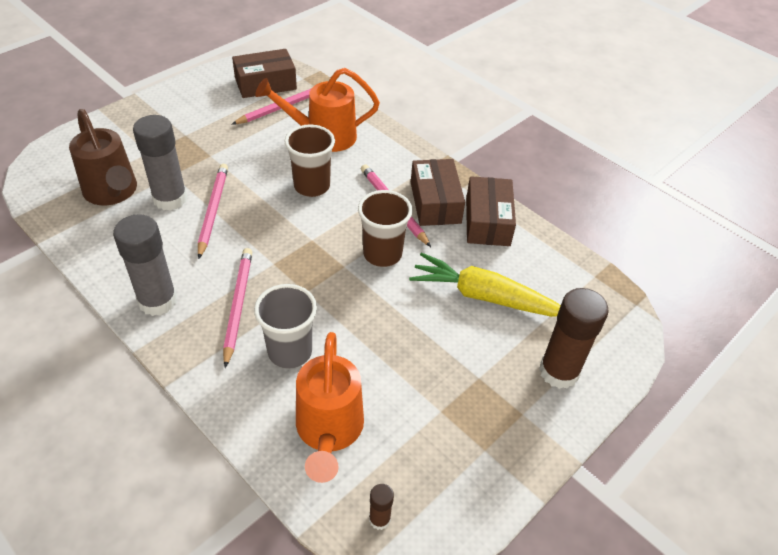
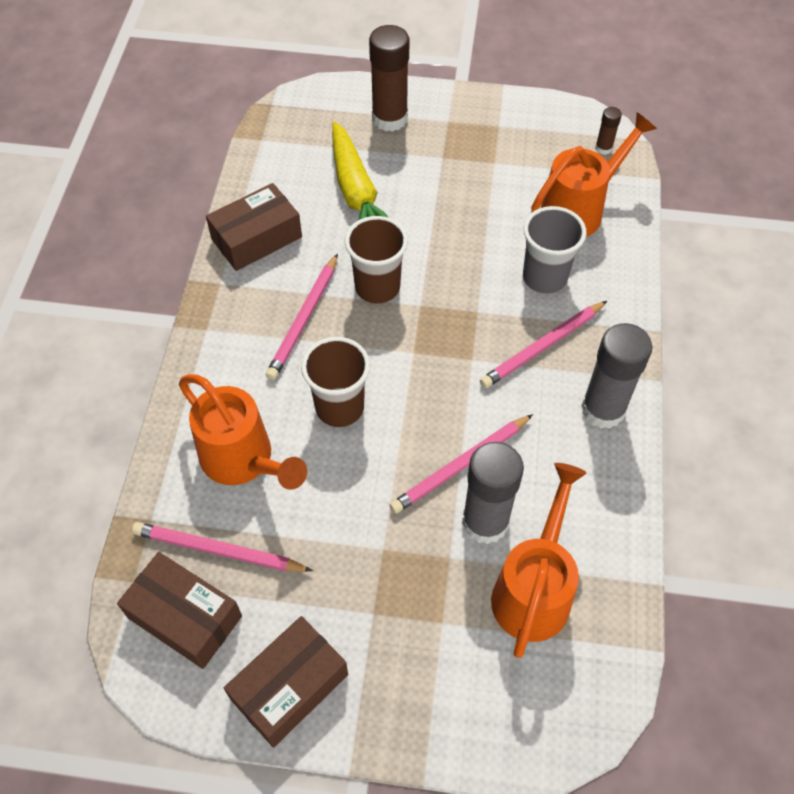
camera: 125 degrees left, 10 degrees up
brown watering can [69,109,137,205] -> orange watering can [491,463,586,658]
brown box [411,159,465,226] -> brown box moved to [224,616,348,748]

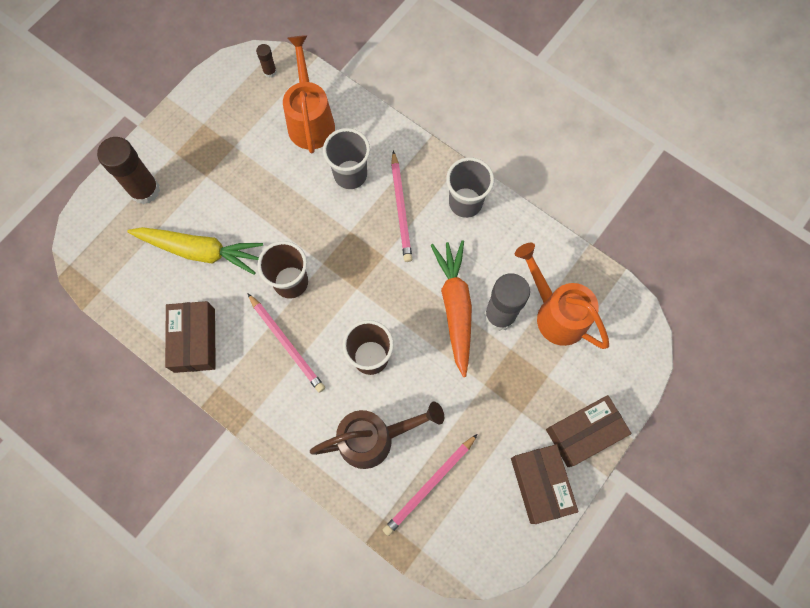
camera: 60 degrees left, 15 degrees up
brown box [117,552,242,669] -> brown box moved to [546,395,631,467]
orange watering can [179,374,307,490] -> brown watering can [310,402,444,469]
pink pencil [389,414,533,514] -> orange carrot [431,240,472,377]
grey glue stick [581,323,652,429] -> grey cup [446,157,494,218]

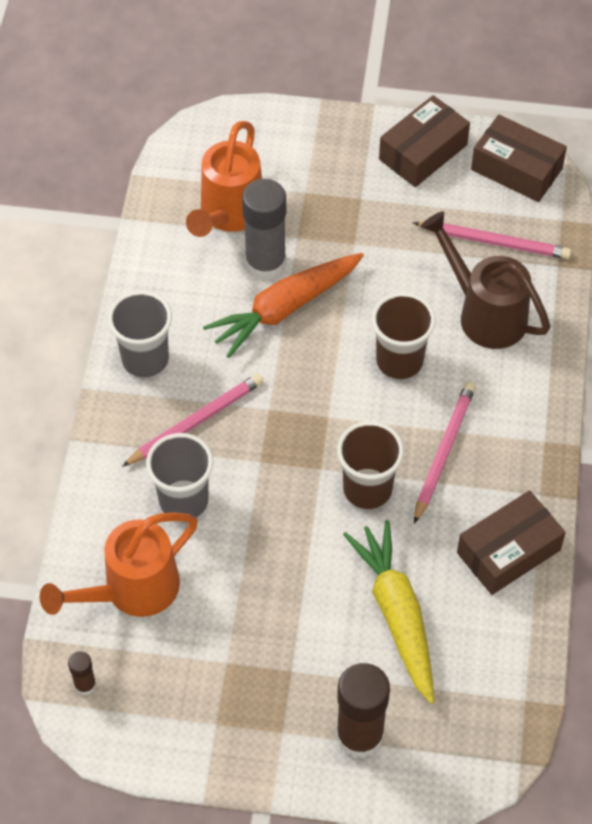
camera: 120 degrees left, 15 degrees down
brown box [546,395,631,467] -> brown box moved to [471,115,567,202]

